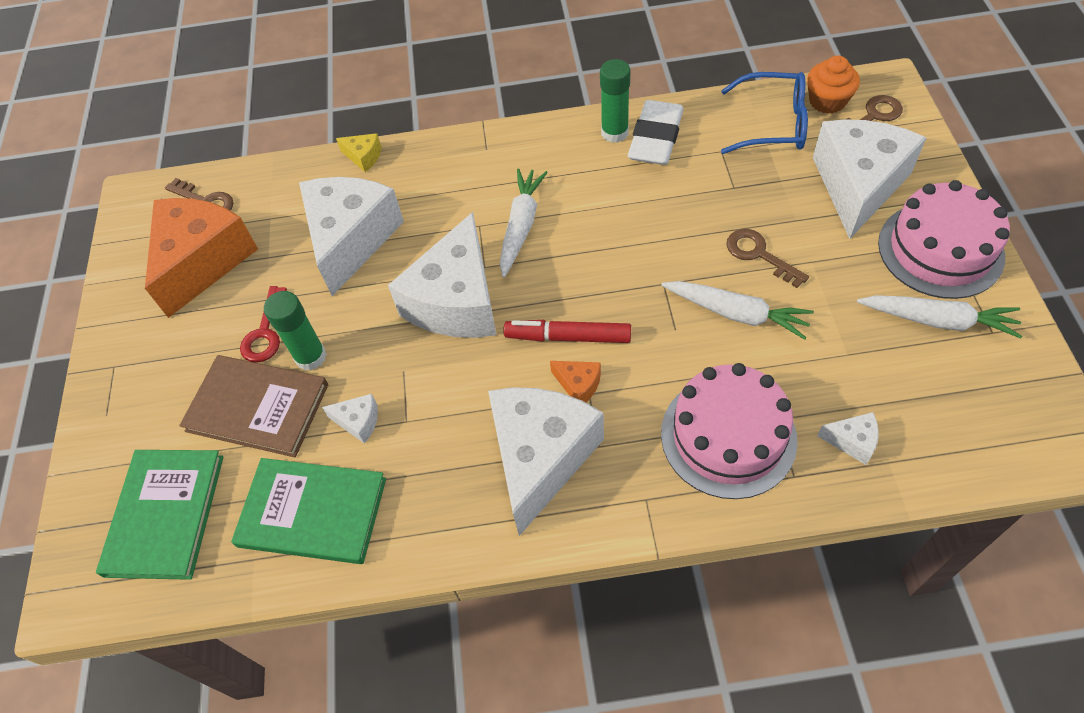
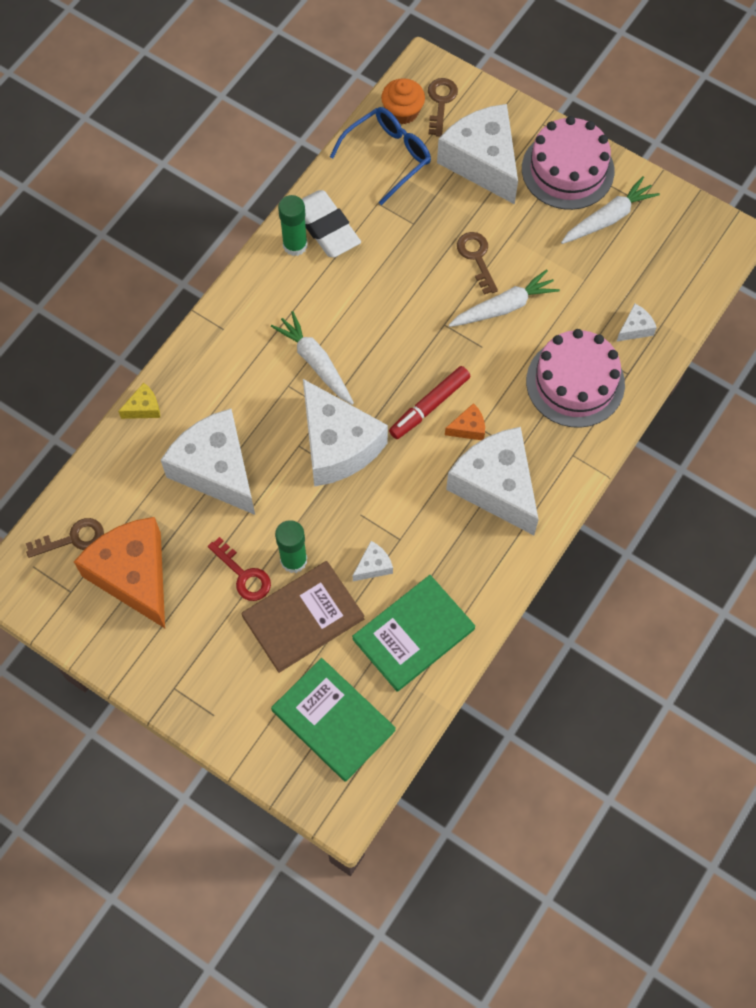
camera: 55 degrees left, 10 degrees up
brown key [726,229,809,288] -> brown key turned 75 degrees clockwise [457,232,498,295]

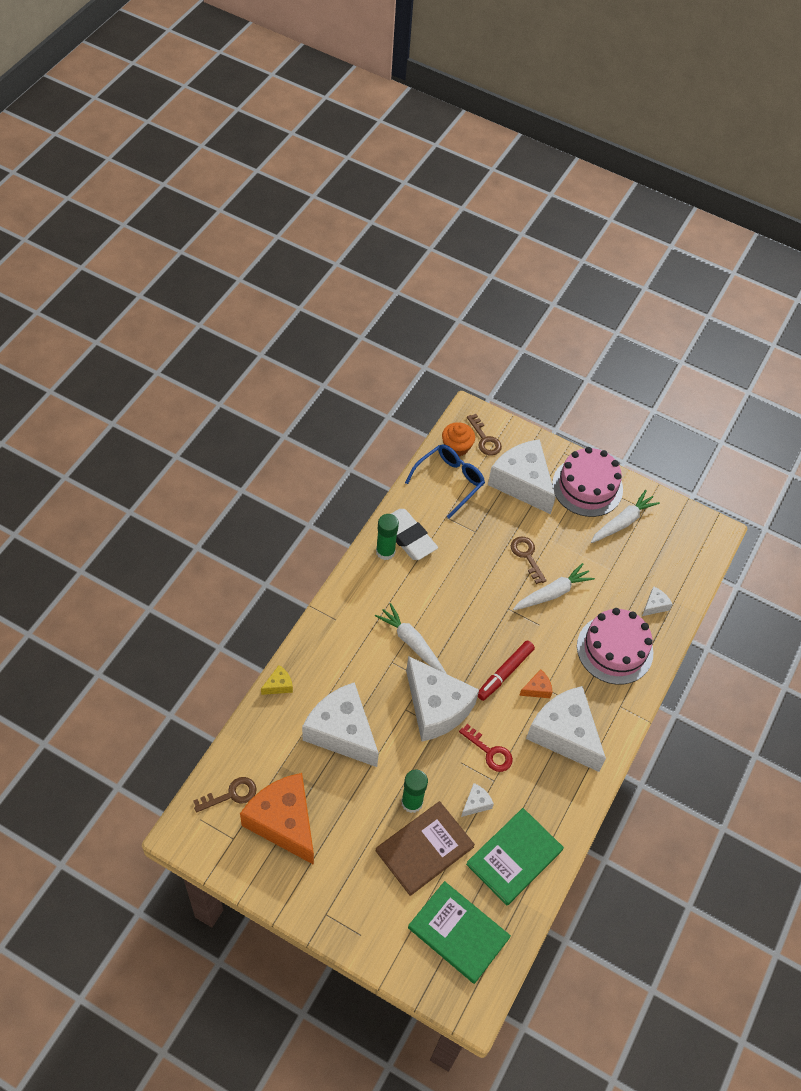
camera: 10 degrees left, 10 degrees down
red key [208,537,271,601] -> red key moved to [459,724,513,772]
brown key [428,78,458,137] -> brown key turned 150 degrees clockwise [467,414,502,456]

